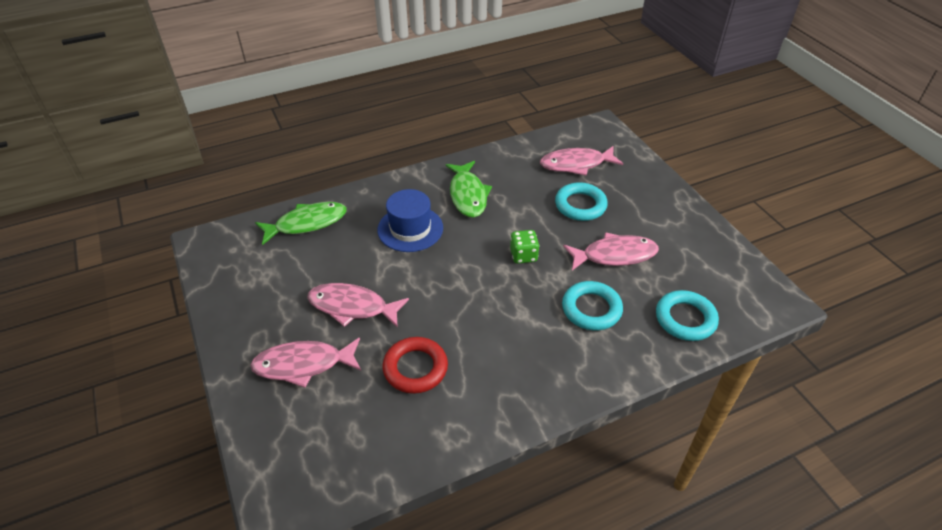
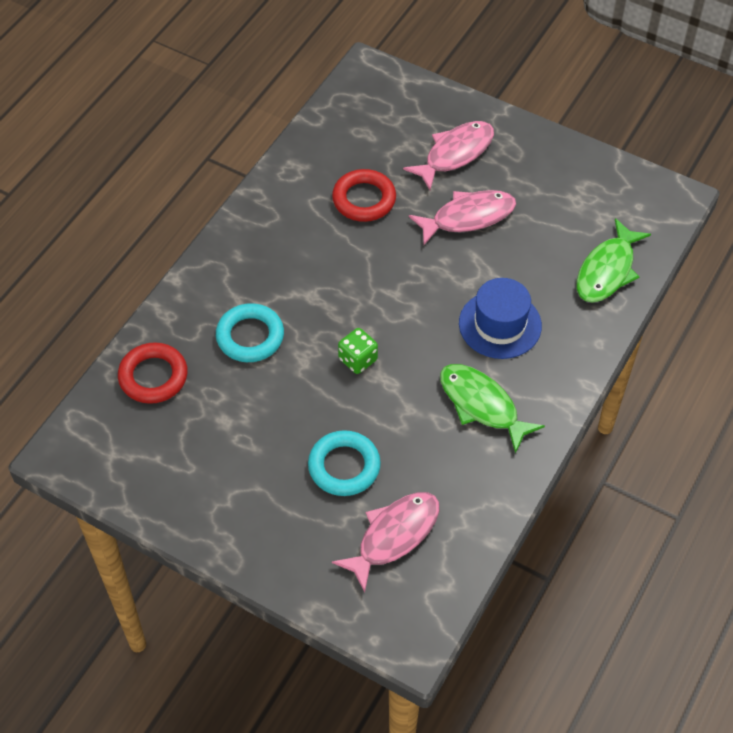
camera: 145 degrees right, 10 degrees up
pink fish [563,232,659,270] -> none
turquoise ring [656,290,719,341] -> red ring [118,342,188,404]

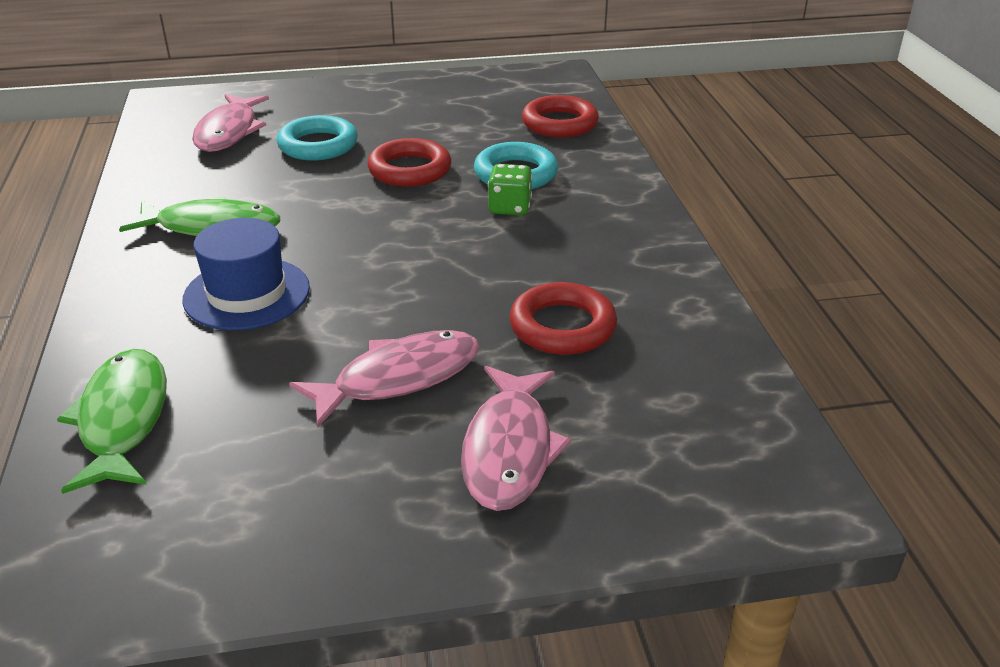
camera: 140 degrees right, 20 degrees down
green dice [338,328,378,374] -> green dice moved to [488,164,532,215]
pink fish [409,190,516,245] -> pink fish turned 150 degrees counterclockwise [289,330,480,427]
none -> red ring [367,138,451,187]

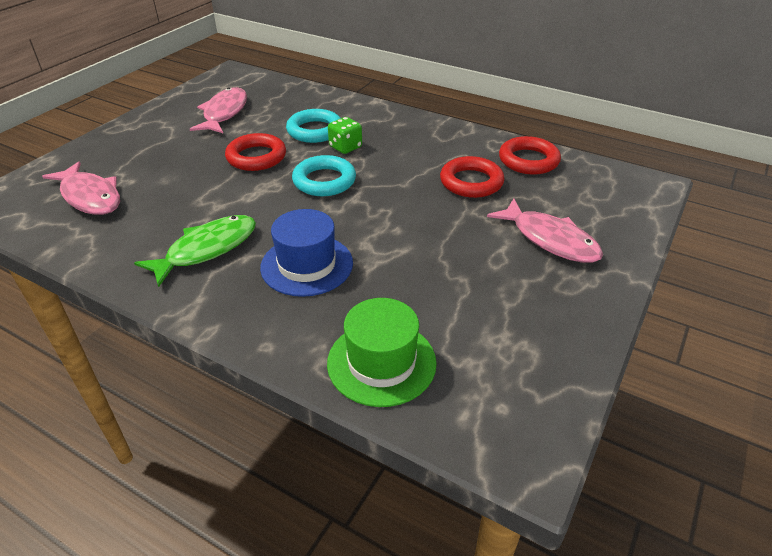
camera: 50 degrees left, 5 degrees up
green fish [57,349,167,494] -> green hat [327,298,437,407]
turquoise ring [277,115,358,161] -> turquoise ring moved to [292,155,356,196]
pink fish [289,330,480,427] -> pink fish moved to [190,87,247,133]
red ring [522,95,599,138] -> red ring moved to [499,136,561,175]

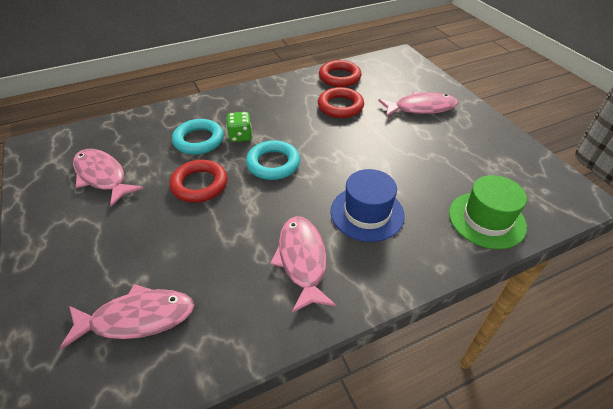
camera: 55 degrees left, 5 degrees up
green fish [134,215,256,287] -> pink fish [270,216,336,313]

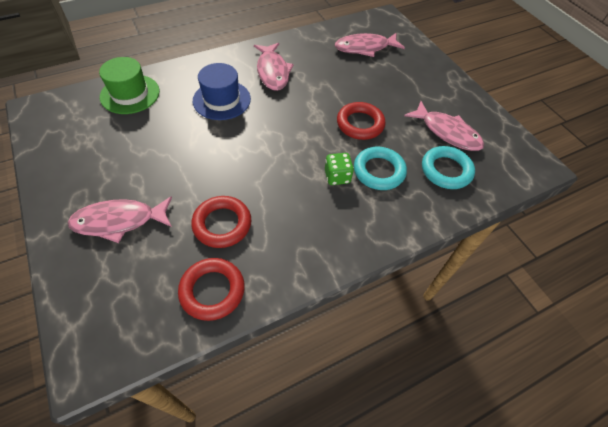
camera: 175 degrees right, 10 degrees up
turquoise ring [246,140,300,180] -> turquoise ring moved to [422,146,475,189]

